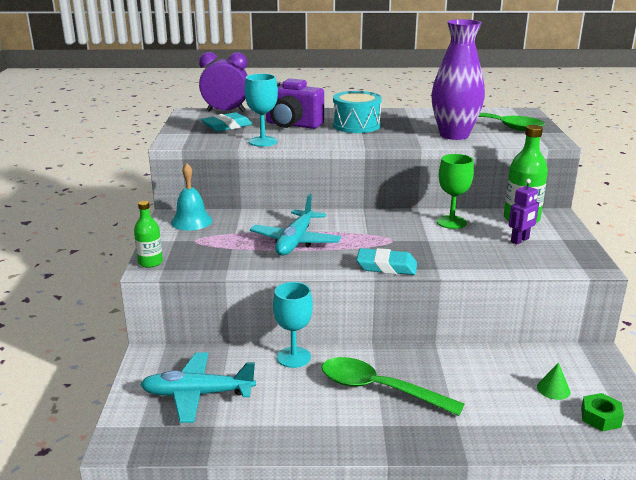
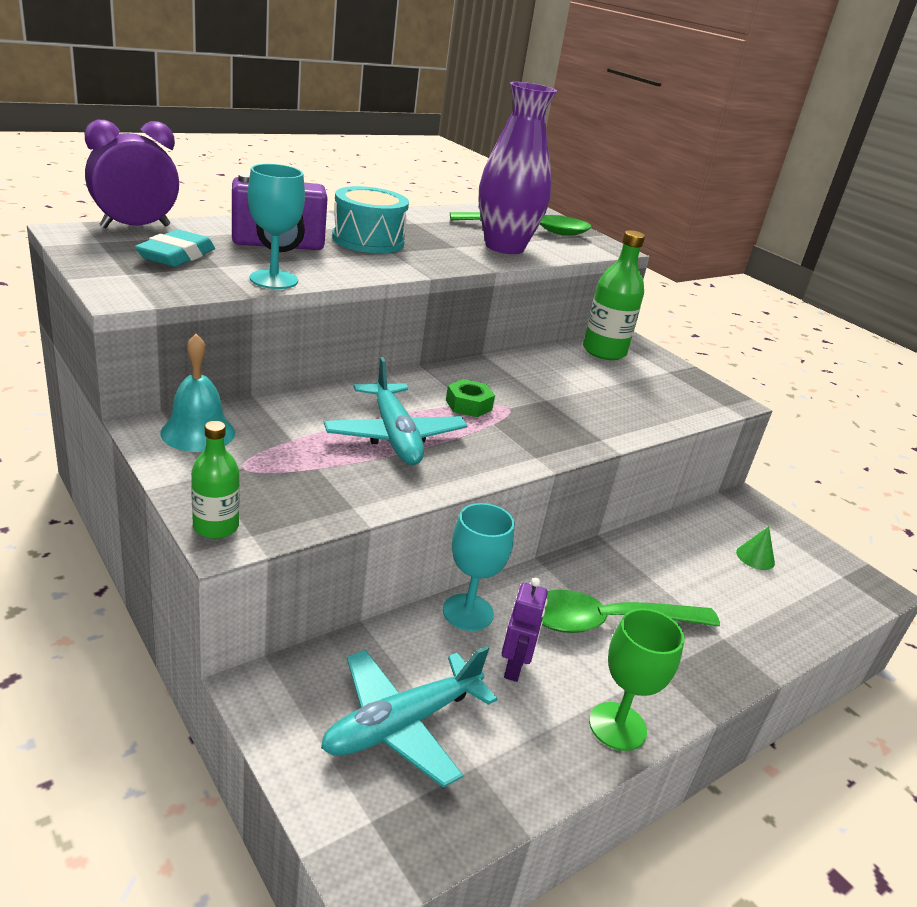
camera: 40 degrees left, 5 degrees up
turquoise eraser [356,248,417,275] -> none
green goblet [437,154,474,229] -> green goblet moved to [589,608,685,751]
purple robot [509,179,539,245] -> purple robot moved to [502,578,548,682]
green nut [581,393,624,431] -> green nut moved to [446,379,495,417]

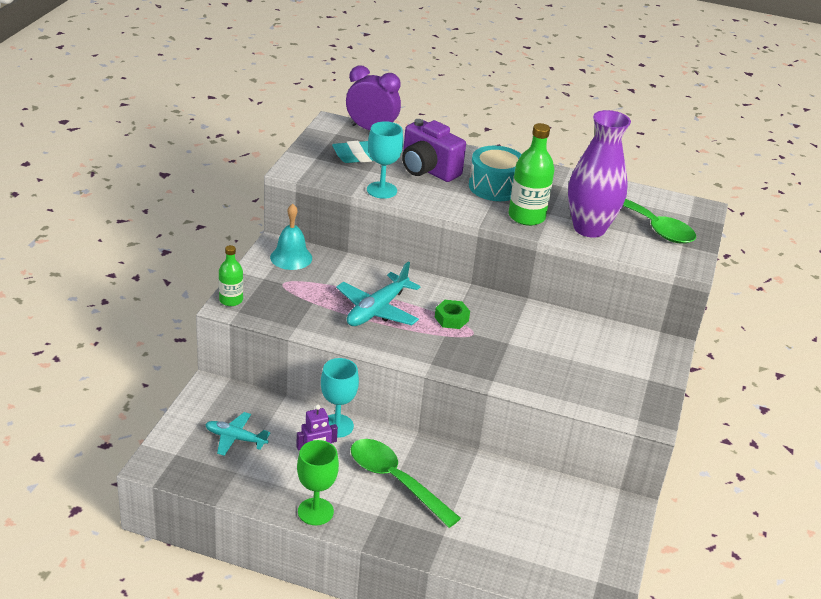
camera: 55 degrees right, 5 degrees up
turquoise plane [321,646,497,788] -> turquoise plane [205,412,271,456], size x0.65
green bottle [583,230,645,360] -> green bottle moved to [509,123,554,226]
green cone [736,526,775,570] -> none

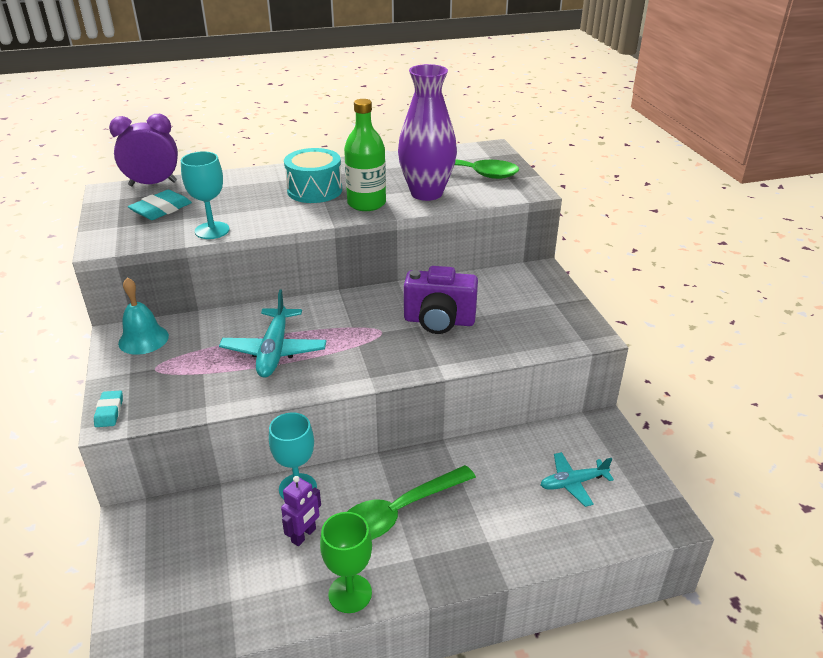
camera: 30 degrees left, 0 degrees up
turquoise plane [205,412,271,456] -> turquoise plane moved to [541,452,614,507]
green bottle [219,245,243,306] -> turquoise eraser [94,390,123,427]
green spoon [351,439,461,528] -> green spoon turned 45 degrees counterclockwise [347,465,476,540]
purple camera [402,119,466,182] -> purple camera moved to [404,266,478,334]
green nut [435,300,470,329] -> none

